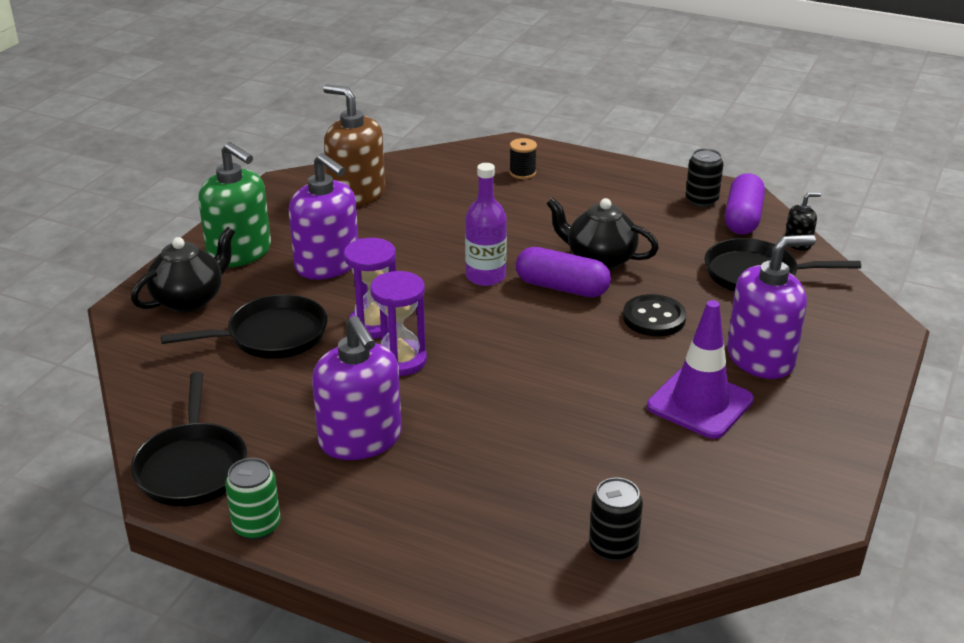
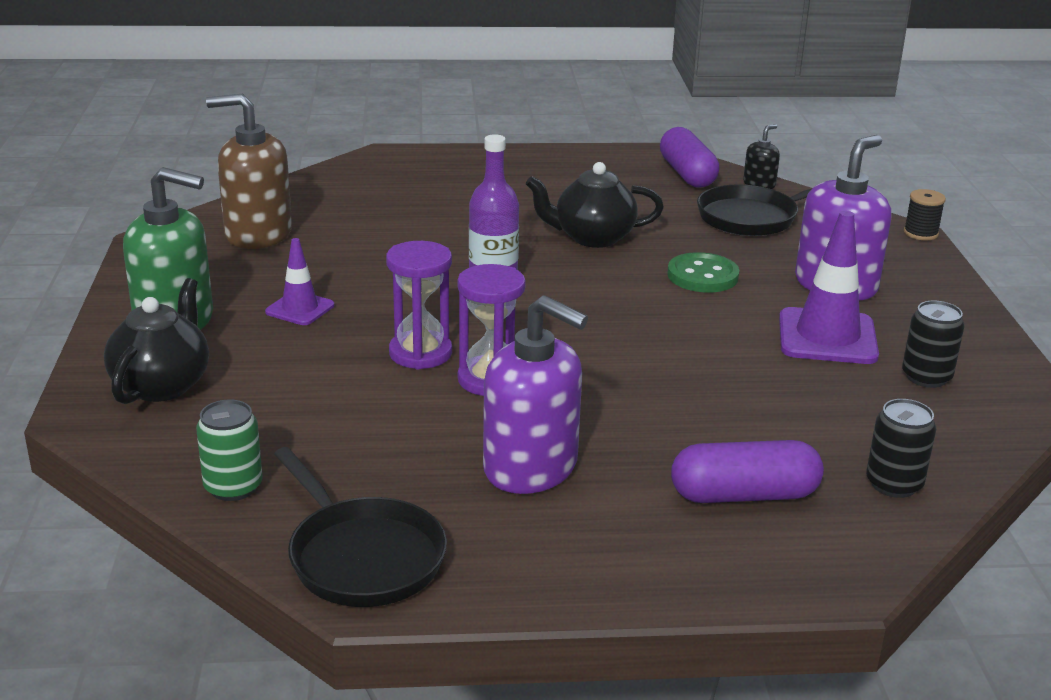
camera: 30 degrees left, 5 degrees down
black pan [161,294,327,359] -> none
green can [225,458,281,540] -> green can moved to [196,400,263,501]
purple soap dispenser [289,153,358,280] -> purple traffic cone [265,238,334,325]
black spool [509,138,537,179] -> black spool moved to [904,189,946,241]
purple capsule [516,247,611,297] -> purple capsule moved to [671,440,824,503]
black button [623,294,686,336] -> green button [667,252,739,293]
black can [685,148,724,207] -> black can moved to [902,301,965,388]

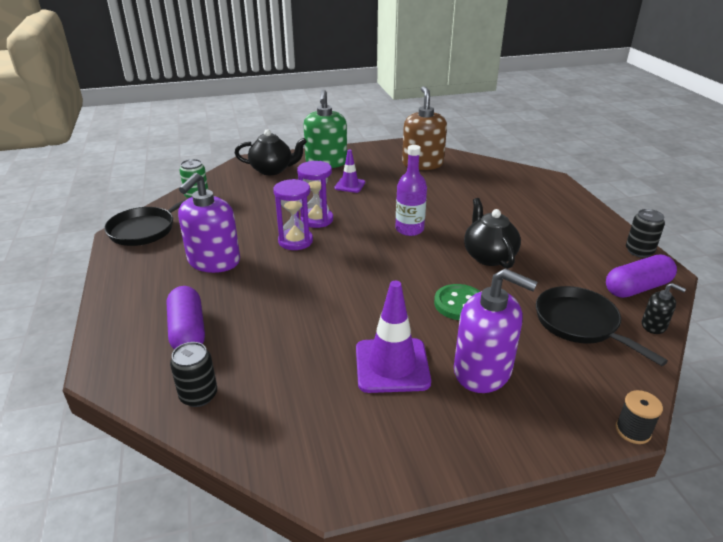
camera: 80 degrees right, 5 degrees up
black can [902,301,965,388] -> black can moved to [626,209,665,258]

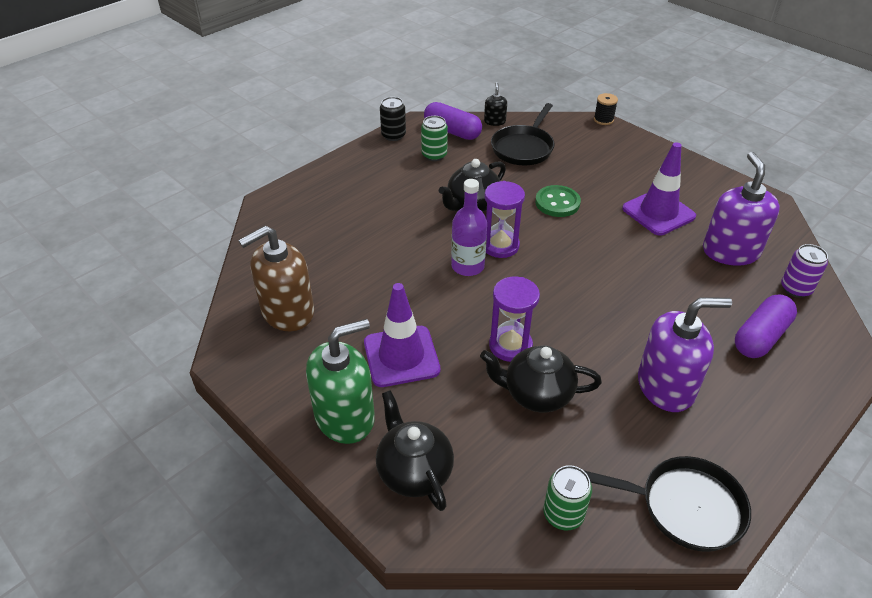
camera: 120 degrees left, 10 degrees up
black can [170,342,217,407] -> purple can [781,244,828,298]
purple hourglass [273,179,313,250] -> purple hourglass moved to [484,181,525,258]
purple traffic cone [334,150,365,193] -> purple traffic cone [364,283,440,387], size x1.73
purple soap dispenser [454,268,538,393] -> purple soap dispenser moved to [703,152,780,266]
none -> green can [421,116,448,161]
none -> black teapot [480,345,602,412]

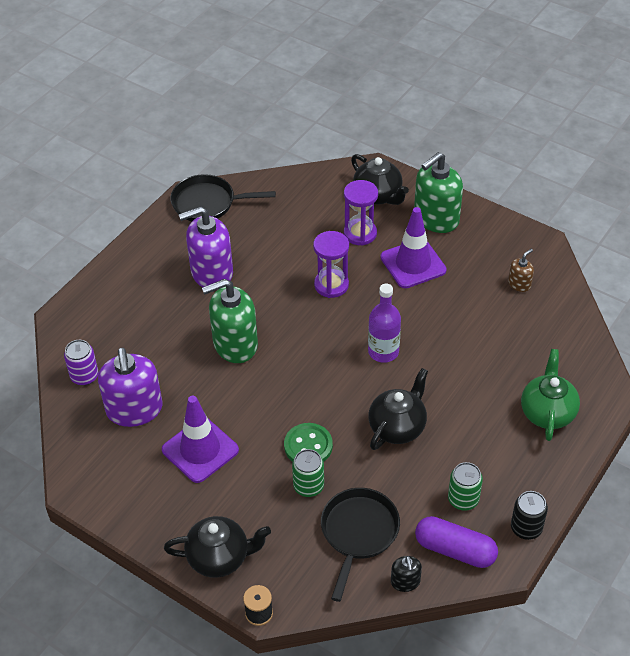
camera: 170 degrees right, 5 degrees up
brown soap dispenser [238,226,314,331] -> brown soap dispenser [508,249,534,292], size x0.47
black teapot [480,345,602,412] -> black teapot moved to [164,516,271,578]
purple hourglass [484,181,525,258] -> purple hourglass moved to [344,180,378,246]
green can [543,465,592,530] -> green can moved to [292,449,324,497]
purple capsule [735,294,797,358] -> none
none -> green soap dispenser [202,279,258,363]
none -> green teapot [521,349,580,441]

